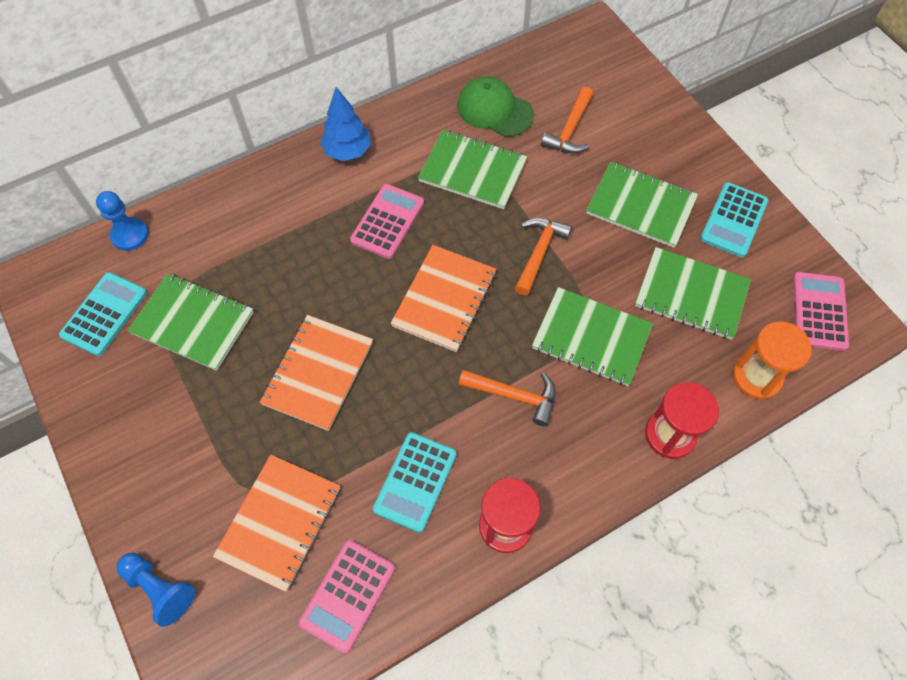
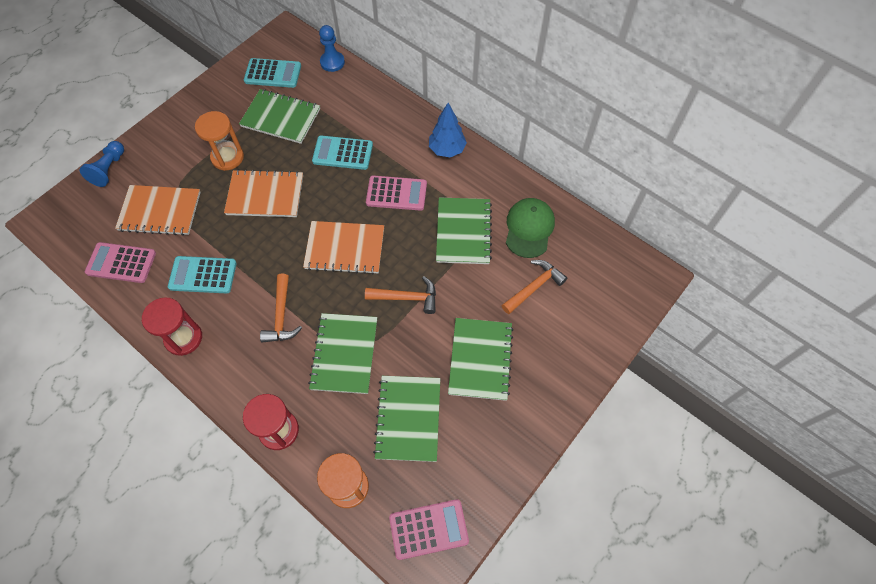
camera: 70 degrees right, 0 degrees up
green notebook [128,273,254,371] -> green notebook turned 75 degrees counterclockwise [239,89,320,144]
orange hammer [541,87,593,154] -> orange hammer turned 135 degrees clockwise [502,260,567,314]
turquoise calculator [700,182,768,257] -> turquoise calculator moved to [312,135,373,170]
none -> orange hourglass [195,111,244,171]

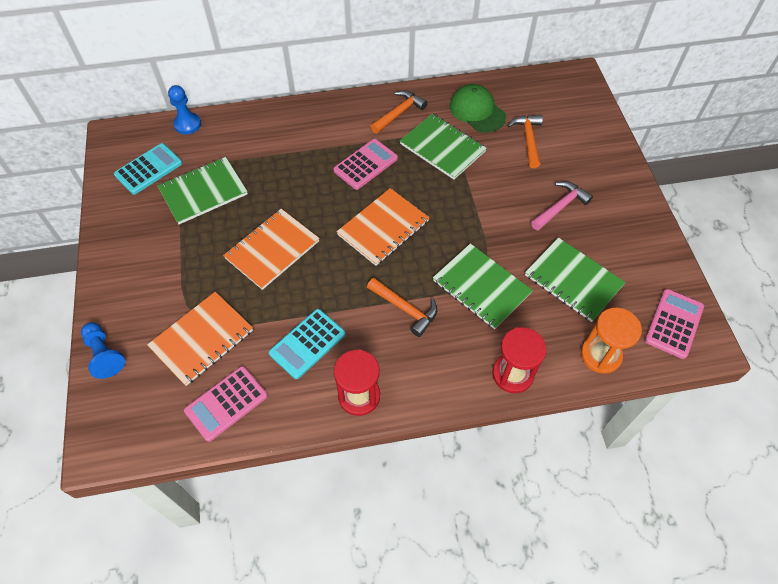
camera: 50 degrees left, 5 degrees down
orange hourglass [195,111,244,171] -> none
turquoise calculator [312,135,373,170] -> none
orange hammer [365,276,436,314] -> orange hammer moved to [370,90,428,134]
blue tree [429,103,467,157] -> none
green notebook [448,318,514,401] -> pink hammer [531,181,593,231]

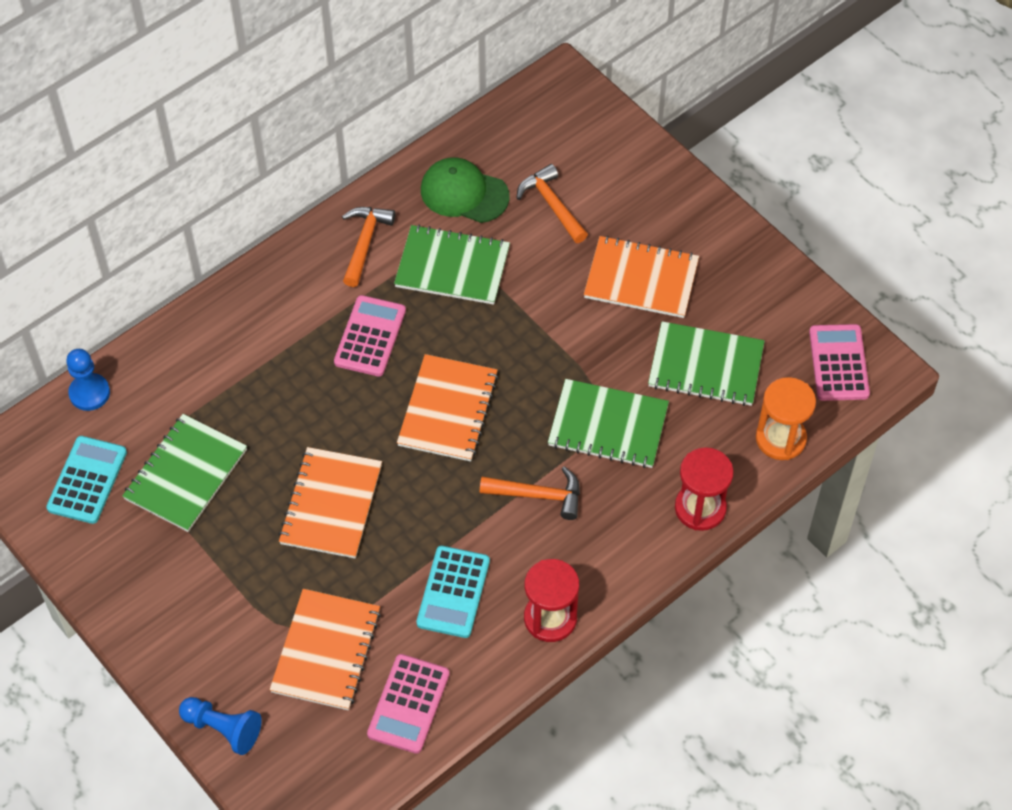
camera: 30 degrees left, 0 degrees up
pink hammer [531,181,593,231] -> orange notebook [584,236,699,318]

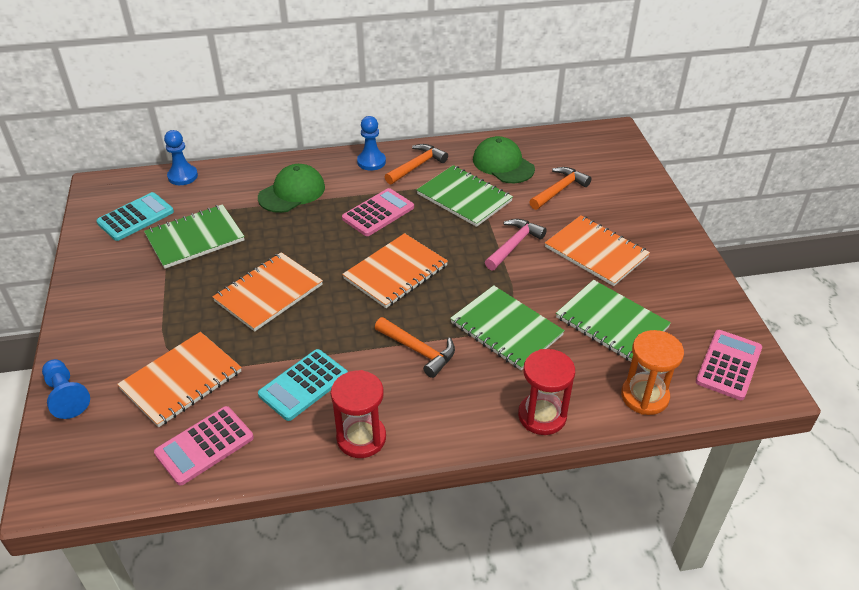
camera: 30 degrees right, 15 degrees down
orange hammer [517,164,588,243] -> orange hammer turned 45 degrees clockwise [529,167,592,210]
none -> green cap [258,164,325,213]
none -> blue pawn [357,116,386,171]
none -> pink hammer [485,219,547,270]

